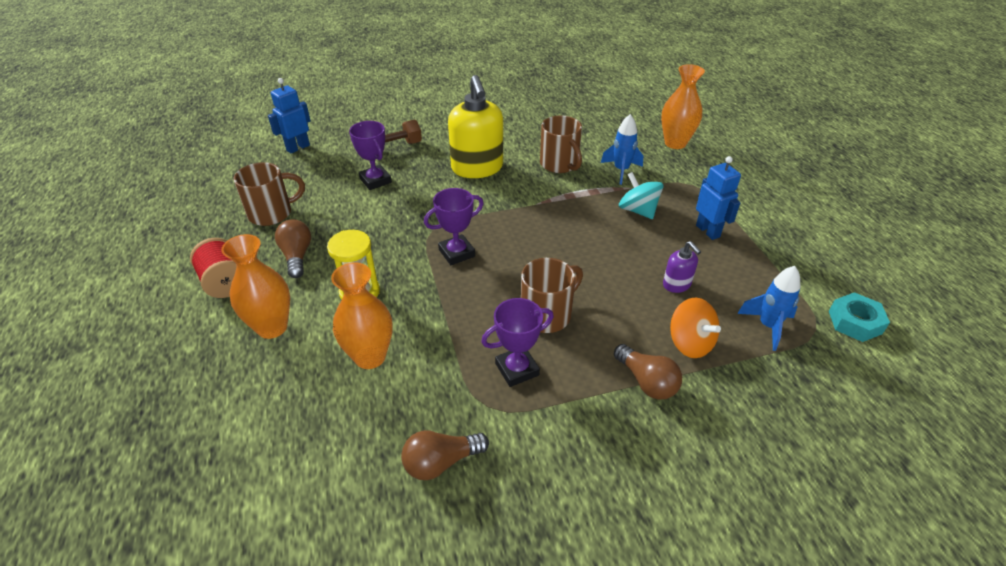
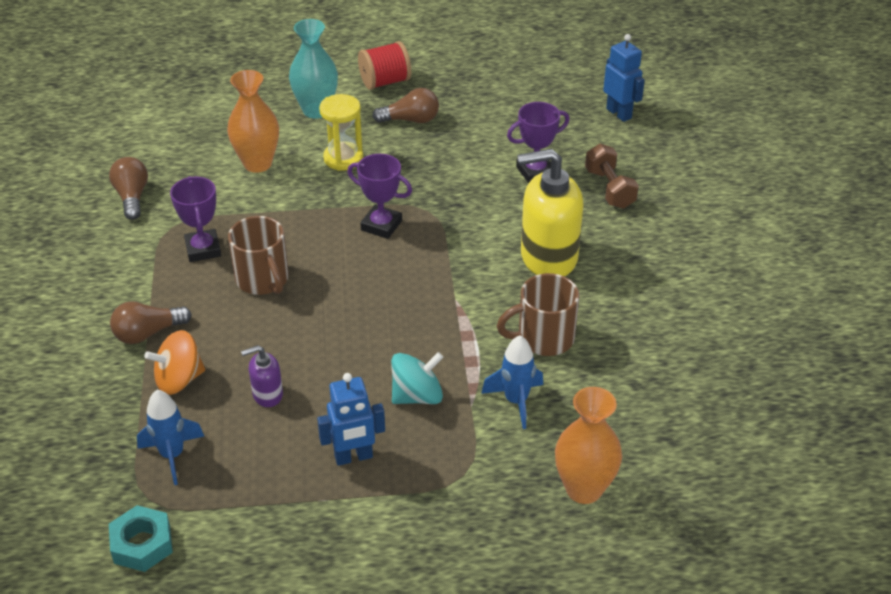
camera: 100 degrees right, 0 degrees up
orange vase [221,234,290,339] -> turquoise vase [289,19,338,118]
brown mug [234,162,305,226] -> none
purple trophy [424,188,484,265] -> purple trophy turned 45 degrees counterclockwise [347,154,412,239]

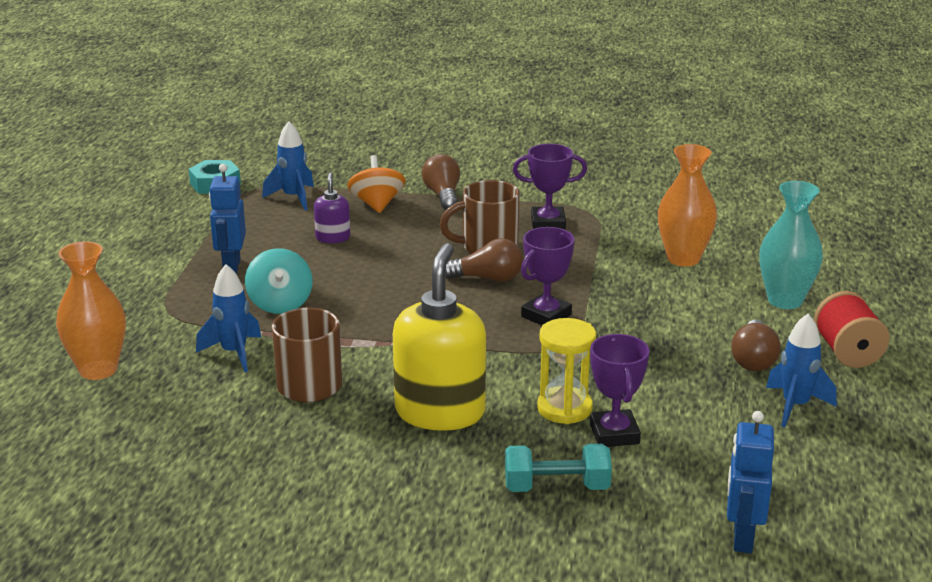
camera: 105 degrees right, 15 degrees down
brown light bulb [109,157,148,220] -> brown light bulb moved to [445,238,523,282]
yellow hourglass [319,94,363,171] -> yellow hourglass moved to [537,318,596,424]
brown dumbbell [585,144,639,209] -> turquoise dumbbell [505,444,612,492]
blue robot [603,34,645,122] -> blue robot turned 120 degrees clockwise [727,411,774,553]
none -> blue rocket [766,314,837,428]

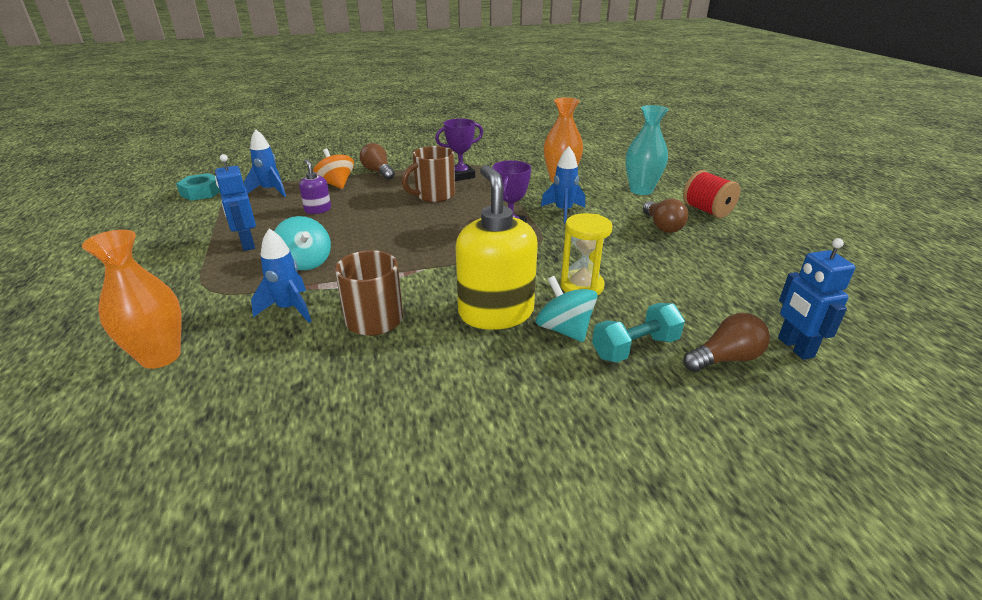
camera: 25 degrees left, 5 degrees up
brown light bulb [445,238,523,282] -> brown light bulb moved to [683,313,770,372]
purple trophy [590,334,650,447] -> none
blue rocket [766,314,837,428] -> blue rocket moved to [541,147,585,223]
none -> turquoise spinning top [536,276,598,342]

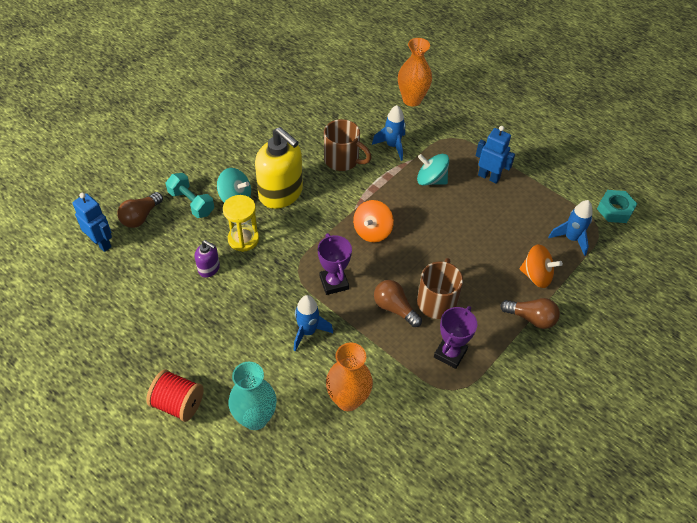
camera: 145 degrees right, 20 degrees up
purple soap dispenser [299,159,331,214] -> purple soap dispenser moved to [195,240,220,278]
turquoise dumbbell [592,303,685,363] -> turquoise dumbbell turned 75 degrees counterclockwise [166,173,214,218]
brown light bulb [643,199,688,233] -> brown light bulb moved to [374,280,422,327]
none -> orange spinning top [353,200,394,242]

